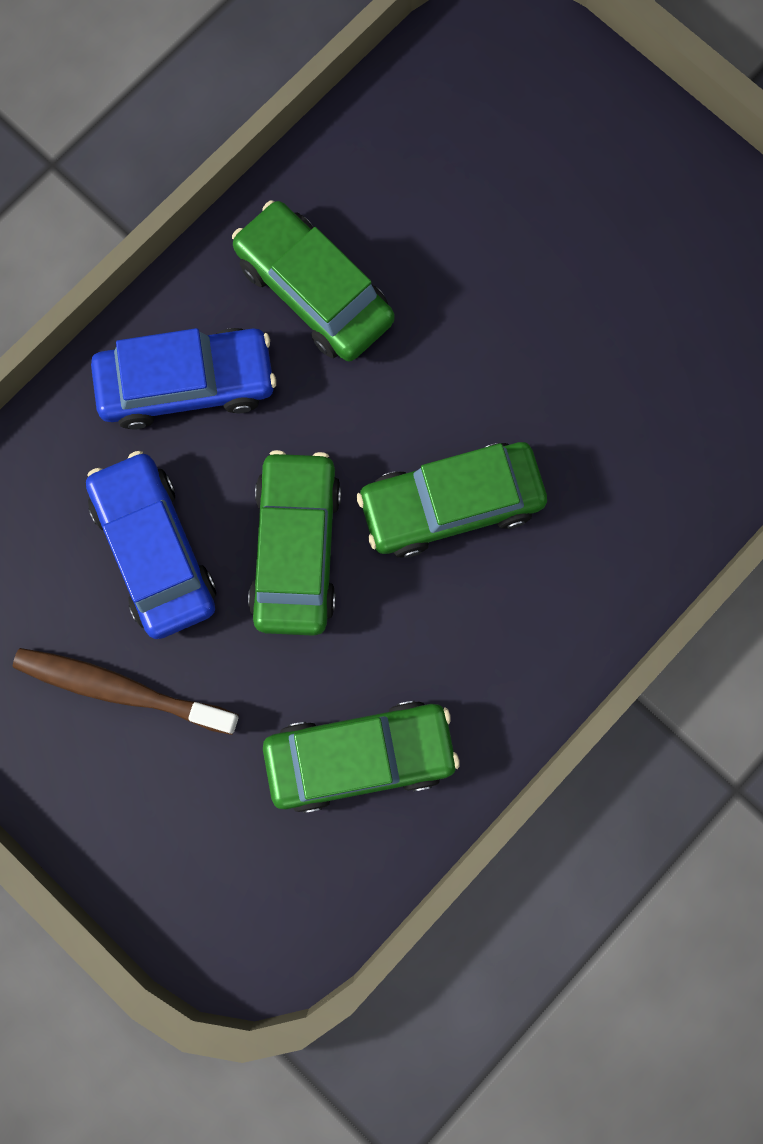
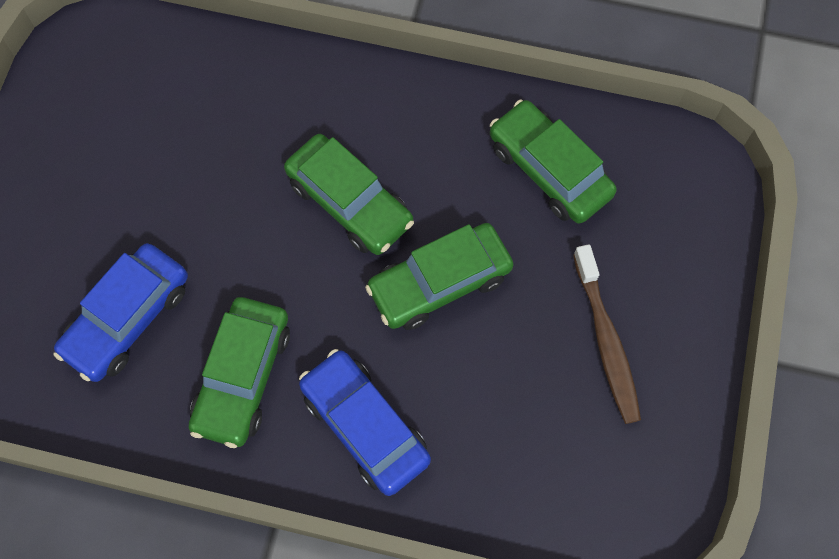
camera: 120 degrees left, 10 degrees down
blue car [86,451,216,639] -> blue car moved to [54,243,188,382]

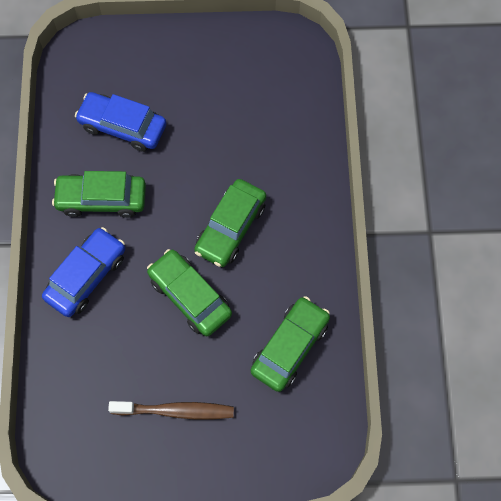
camera: 75 degrees right, 0 degrees up
brown toothbrush [573,244,641,424] -> brown toothbrush turned 150 degrees counterclockwise [108,401,234,419]

